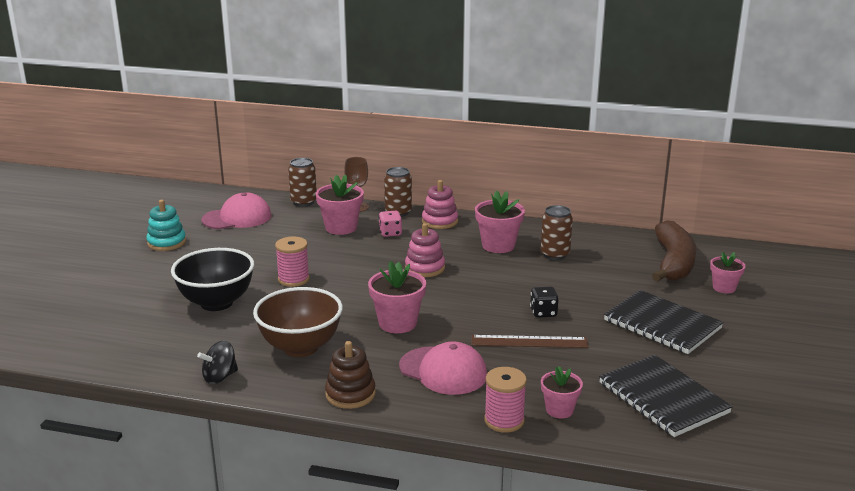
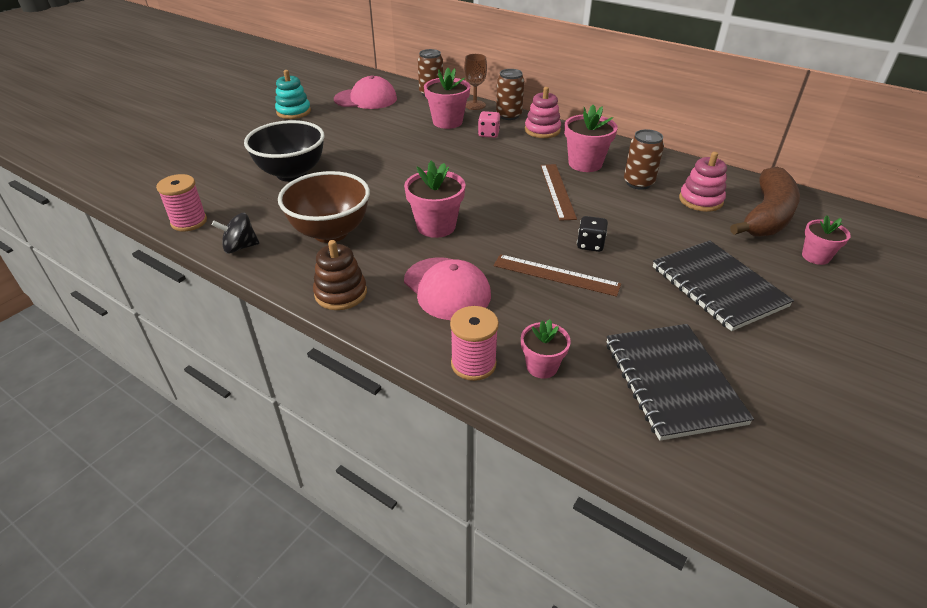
camera: 20 degrees right, 15 degrees up
pink spool [275,236,310,287] -> pink spool moved to [156,174,207,232]
pink stacking toy [405,223,445,277] -> pink stacking toy moved to [679,152,727,212]
none -> brown ruler [540,164,577,221]

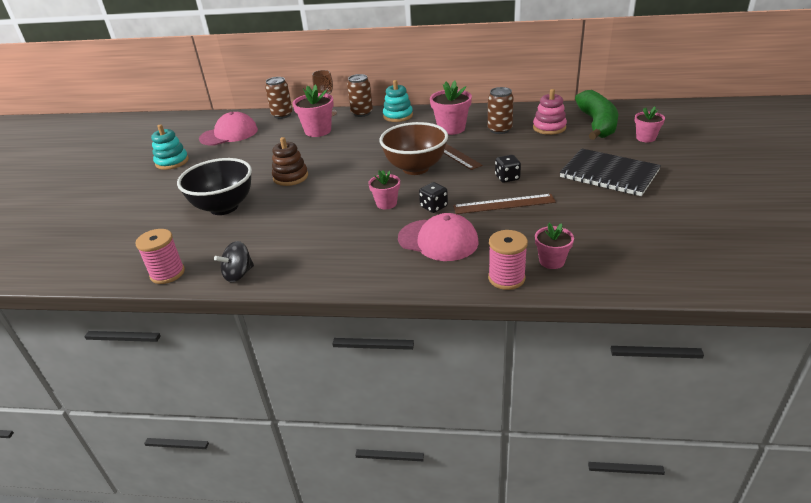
camera: 25 degrees left, 5 degrees down
brown bowl [278,171,370,243] -> brown bowl moved to [379,122,448,175]
brown stacking toy [313,240,367,310] -> brown stacking toy moved to [272,137,308,186]
pink flower pot [404,161,466,238] -> pink flower pot [368,170,400,209], size x0.63
pink dice [478,111,500,138] -> none
pink stacking toy [525,87,561,138] -> turquoise stacking toy [383,80,413,122]
black notebook [607,324,754,441] -> none
brown banana [730,167,800,237] -> green banana [575,90,618,140]
none -> black dice [419,182,448,213]

